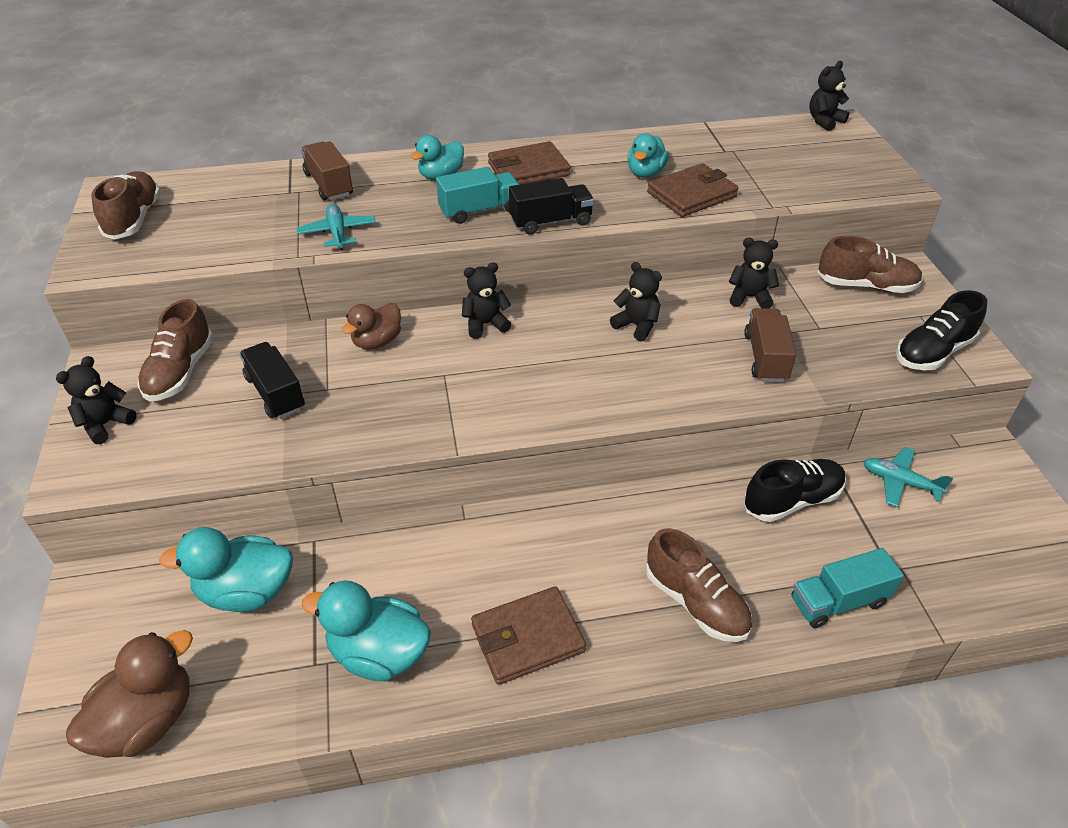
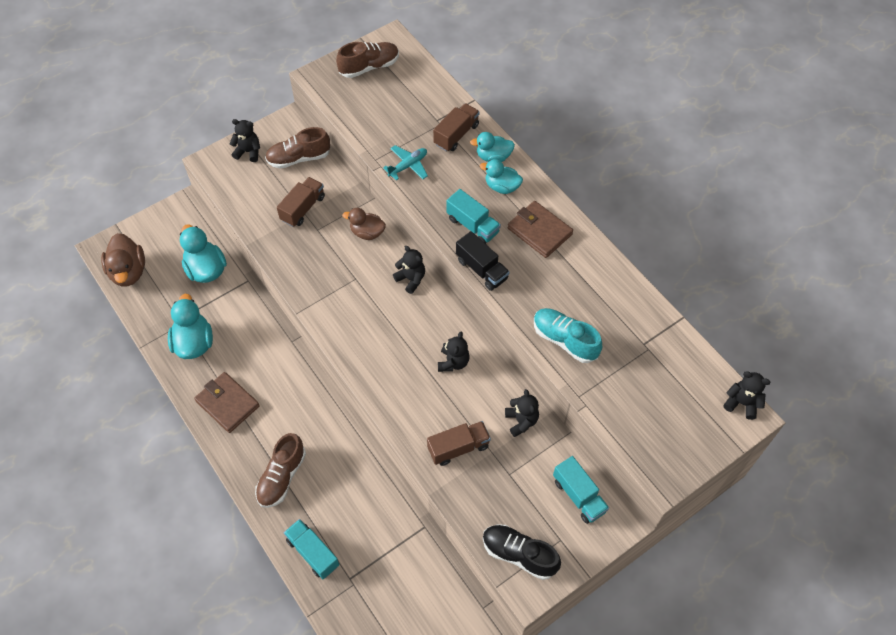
camera: 65 degrees right, 15 degrees up
brown duck [66,630,193,758] -> brown duck turned 60 degrees clockwise [101,233,145,287]
black truck [239,342,305,419] -> brown truck [277,177,325,227]
turquoise duck [627,133,669,177] -> turquoise duck moved to [470,132,515,162]
brown wallet [647,163,738,217] -> turquoise shoe [534,308,602,363]
black shoe [744,459,846,522] -> none
brown shoe [818,236,923,293] -> turquoise truck [553,456,609,524]
turquoise plane [864,447,953,507] -> none

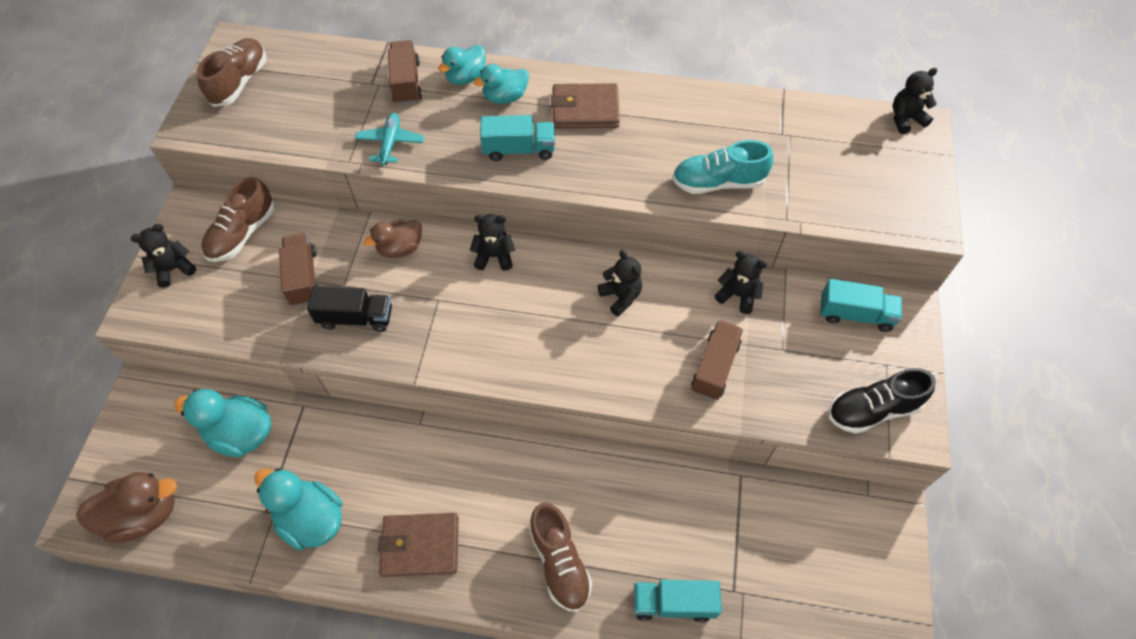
camera: 45 degrees left, 0 degrees up
brown duck [101,233,145,287] -> brown duck turned 45 degrees counterclockwise [76,472,177,543]
black truck [456,231,510,291] -> black truck moved to [307,286,392,332]

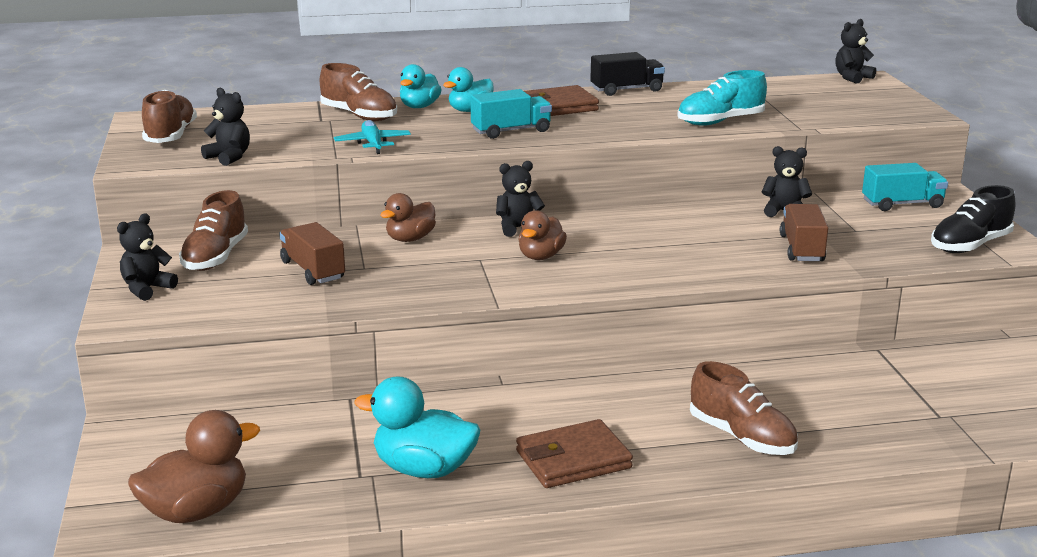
camera: 20 degrees left, 35 degrees down
turquoise duck [174,389,271,457] -> none
black truck [307,286,392,332] -> black truck moved to [590,52,665,96]
brown truck [388,40,422,105] -> brown shoe [320,63,397,121]
black teddy bear [598,250,642,316] -> black teddy bear moved to [201,88,250,166]
turquoise truck [634,580,722,622] -> none
none -> brown duck [518,210,567,260]

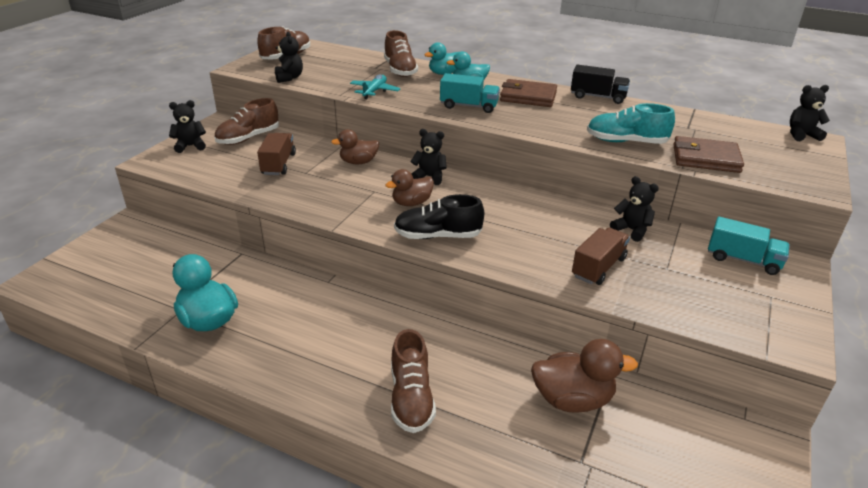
camera: 35 degrees right, 10 degrees up
brown duck [128,410,260,523] -> brown duck moved to [531,339,638,413]
brown wallet [516,419,633,488] -> brown wallet moved to [673,136,744,173]
black shoe [931,185,1015,253] -> black shoe moved to [394,194,484,239]

